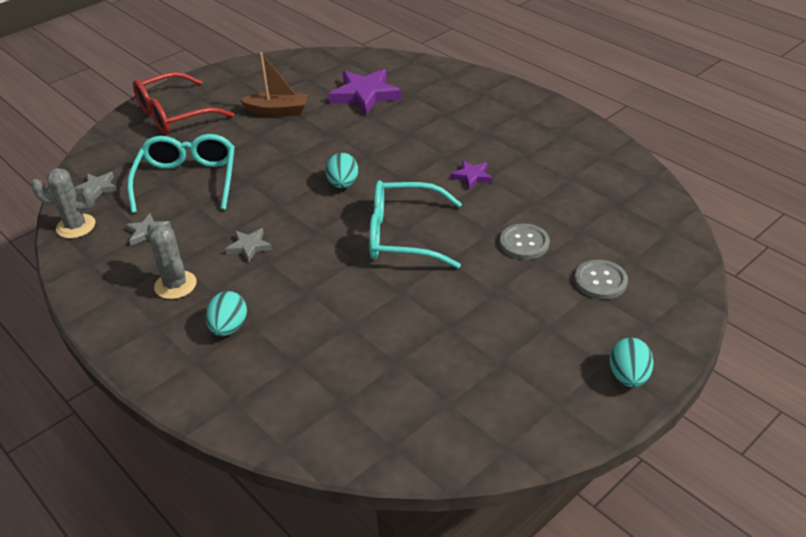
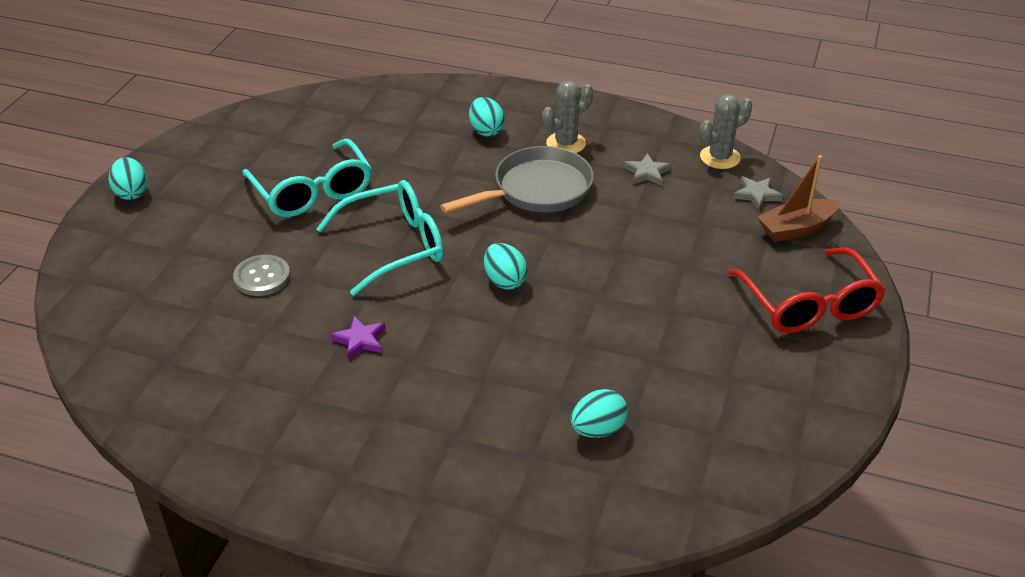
camera: 150 degrees right, 0 degrees up
turquoise glasses [127,134,235,213] -> turquoise glasses moved to [242,138,372,217]
red glasses [133,72,234,134] -> red glasses turned 135 degrees clockwise [728,247,886,333]
grey cactus [147,222,197,299] -> grey cactus turned 60 degrees counterclockwise [542,81,593,153]
grey star [225,228,272,262] -> grey pan [440,146,594,213]
brown boat [239,52,308,117] -> brown boat moved to [758,155,840,242]
purple star [328,69,402,115] -> turquoise egg [571,389,628,438]
grey button [574,260,628,299] -> none

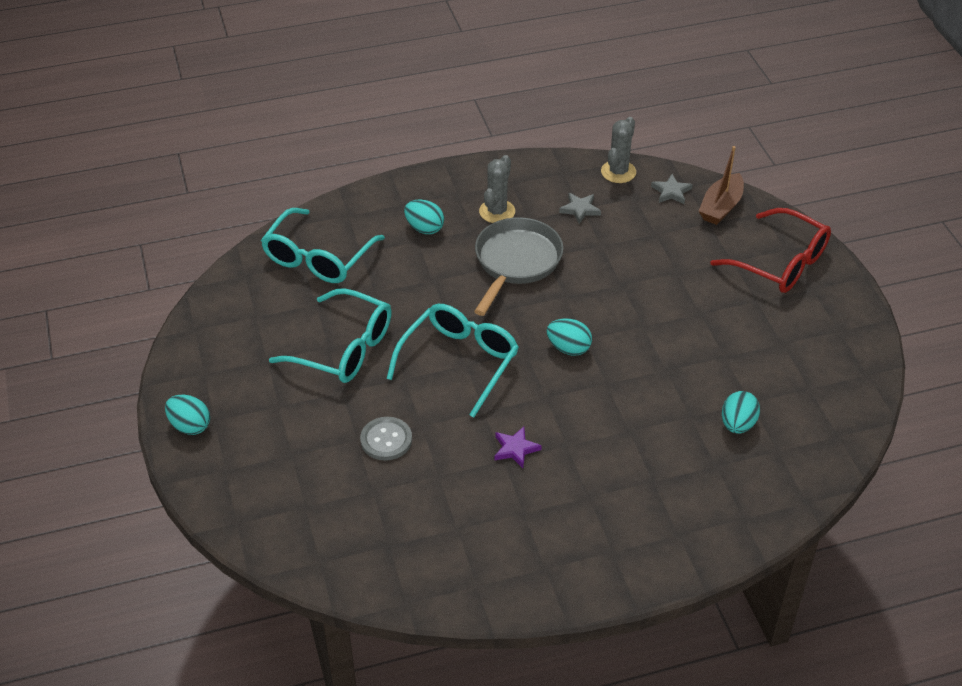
camera: 35 degrees left, 5 degrees up
none -> turquoise glasses [261,208,385,283]

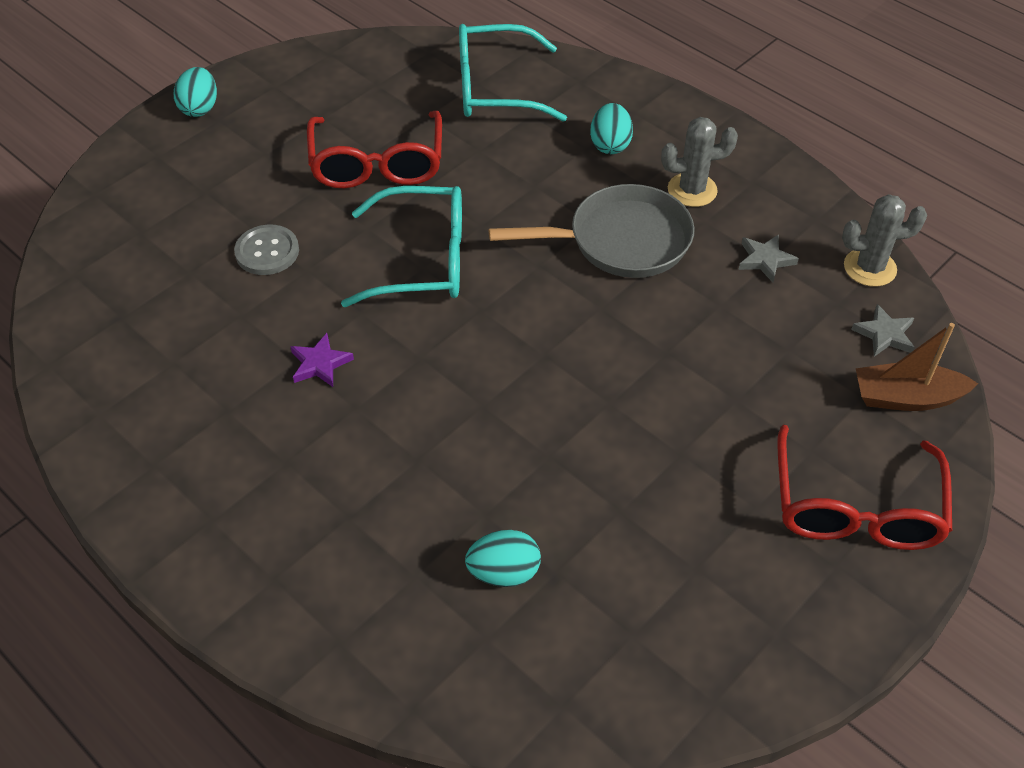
camera: 60 degrees right, 5 degrees up
turquoise glasses [269,288,392,383] -> red glasses [307,111,442,188]
turquoise egg [547,319,592,356] -> none

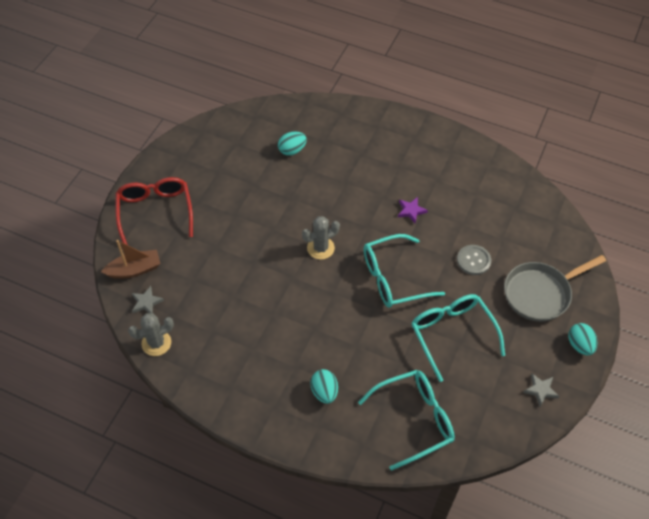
camera: 160 degrees right, 5 degrees up
red glasses [307,111,442,188] -> turquoise glasses [411,294,505,382]
grey pan [489,184,695,278] -> grey pan moved to [504,255,606,322]
grey cactus [661,117,738,207] -> grey cactus moved to [302,216,340,260]
grey star [738,234,799,282] -> grey star moved to [523,374,560,407]

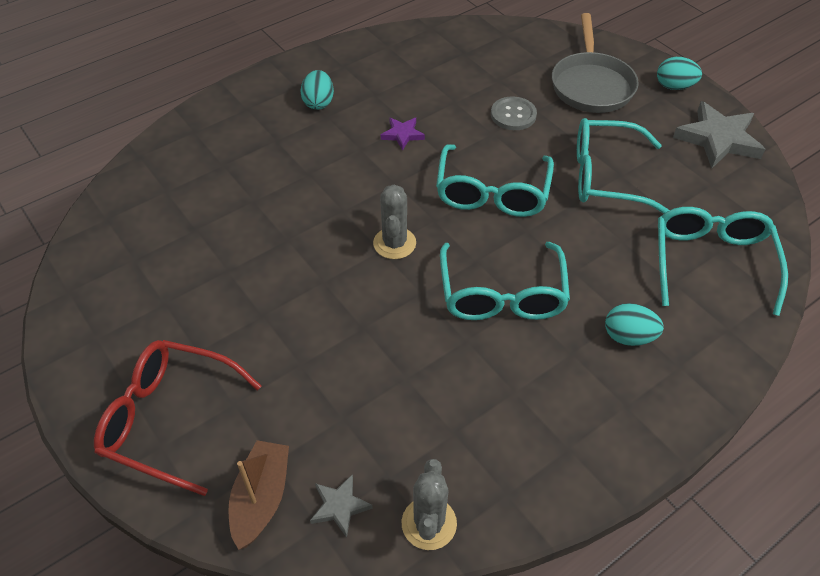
camera: 60 degrees left, 5 degrees down
turquoise egg [278,131,307,156] -> turquoise egg moved to [300,70,334,110]
grey star [523,374,560,407] -> grey star [673,101,765,168], size x1.95
none -> turquoise glasses [440,242,570,320]

